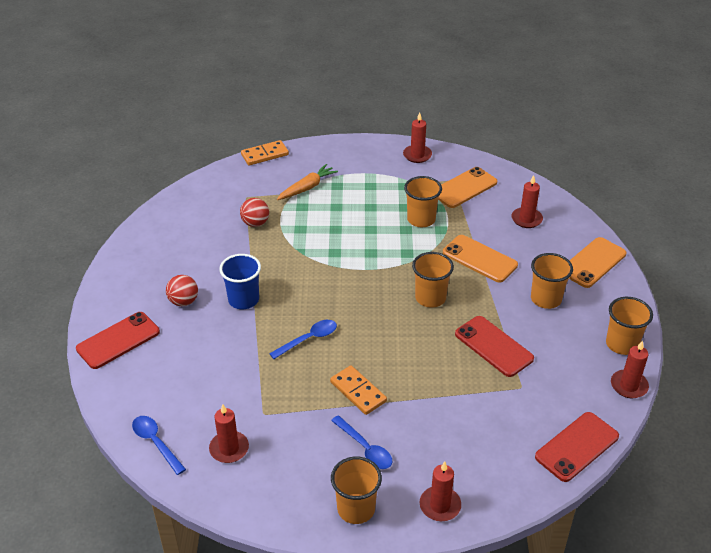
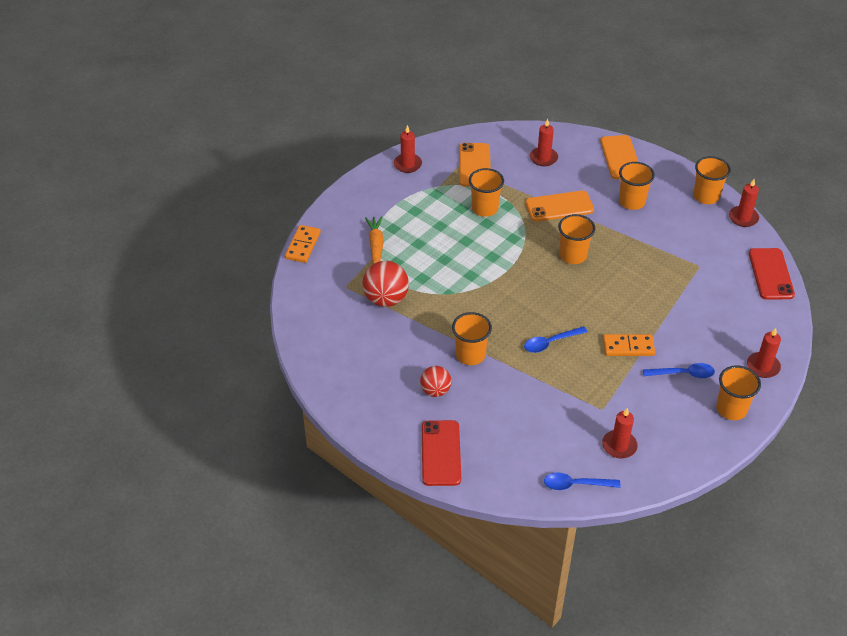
camera: 50 degrees left, 5 degrees up
blue cup [219,254,261,309] -> orange cup [452,312,492,365]
red ball [240,198,269,227] -> red ball [362,261,409,307], size x1.57
blue spoon [269,320,337,359] -> blue spoon turned 120 degrees counterclockwise [524,326,588,353]
red phone [455,316,534,377] -> none

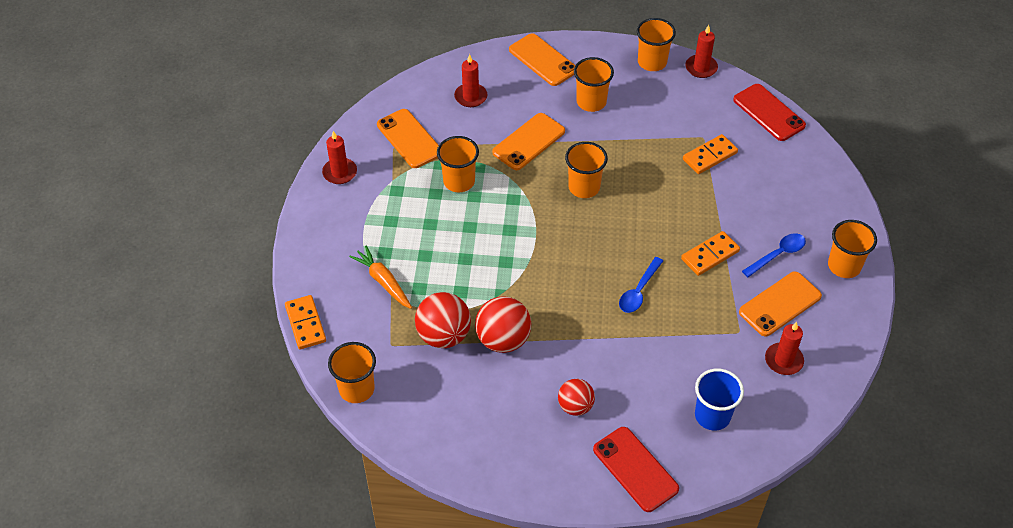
camera: 35 degrees left, 5 degrees up
orange cup [452,312,492,365] -> orange cup moved to [328,342,376,403]
blue spoon [544,472,621,490] -> none
red candle [747,328,781,378] -> none
none -> red ball [475,296,531,353]
none -> orange domino [683,134,738,174]
none -> blue cup [695,368,744,430]
none -> orange phone [739,271,822,336]

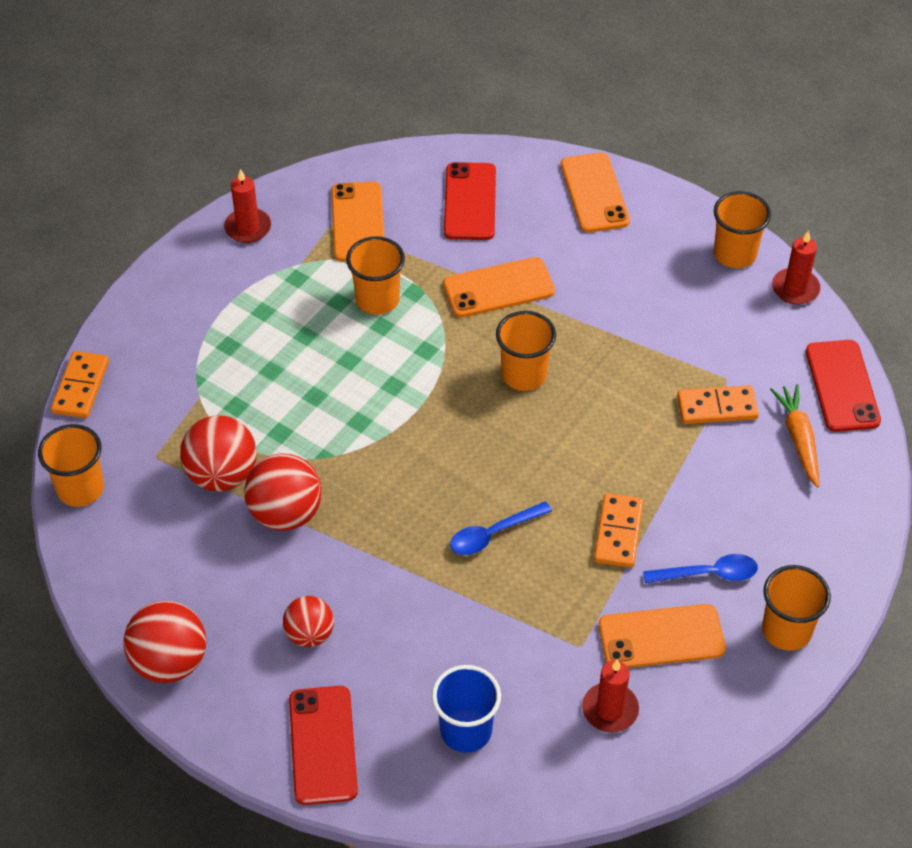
camera: 30 degrees right, 0 degrees up
orange carrot [349,246,412,309] -> orange carrot moved to [770,384,819,488]
red candle [454,54,487,107] -> red phone [444,162,496,240]
orange cup [574,57,614,112] -> none
orange domino [681,231,740,276] -> orange domino turned 75 degrees counterclockwise [594,493,643,568]
none -> red ball [123,601,206,683]

